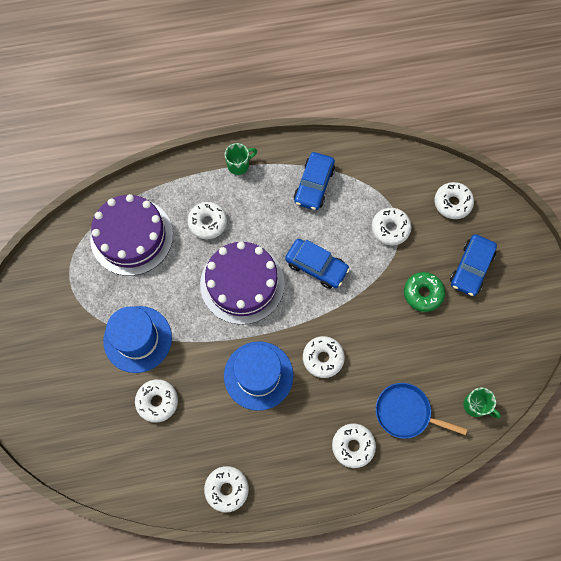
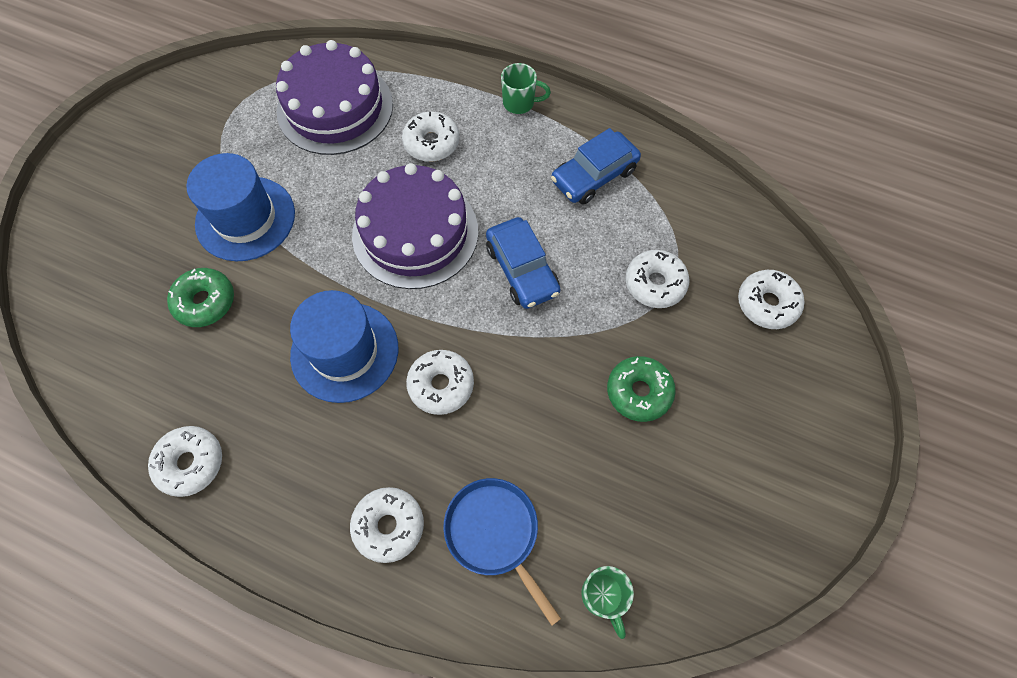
camera: 35 degrees right, 5 degrees down
white donut [135,379,178,423] -> green donut [167,268,234,327]
blue car [450,234,497,296] -> none

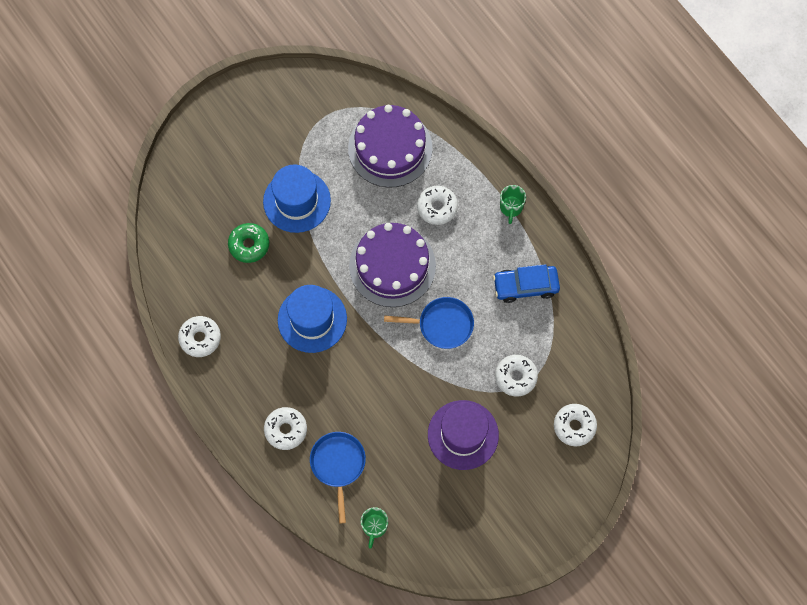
camera: 30 degrees right, 5 degrees up
white donut [406,350,474,415] -> none
blue car [486,217,561,309] -> blue pan [384,297,474,349]
green mug [501,63,551,114] -> green mug turned 60 degrees clockwise [500,185,526,224]
green donut [607,356,676,422] -> purple hat [428,400,499,470]

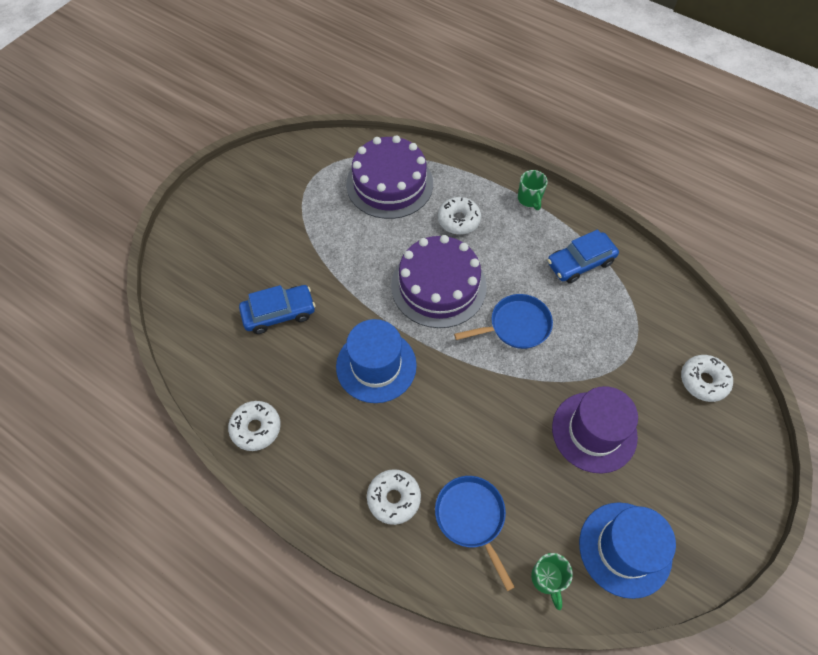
camera: 20 degrees left, 10 degrees down
green donut [228,223,269,263] -> blue car [239,285,316,334]
blue hat [263,164,331,233] -> blue hat moved to [579,502,676,599]
white donut [495,355,538,396] -> none

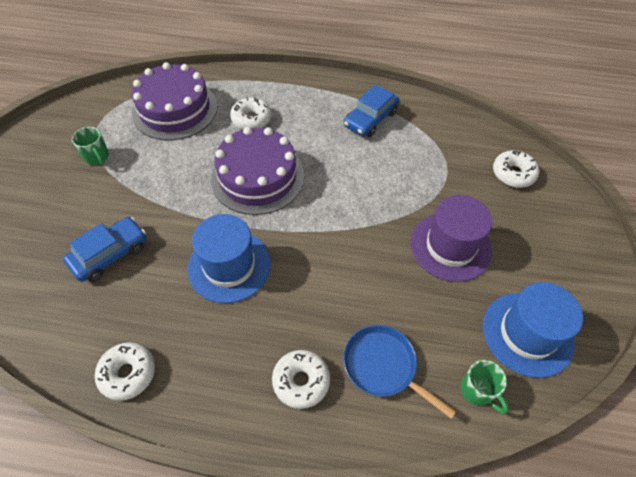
camera: 25 degrees left, 5 degrees down
blue pan [454,294,553,349] -> none
green mug [518,170,548,210] -> green mug moved to [72,127,109,165]

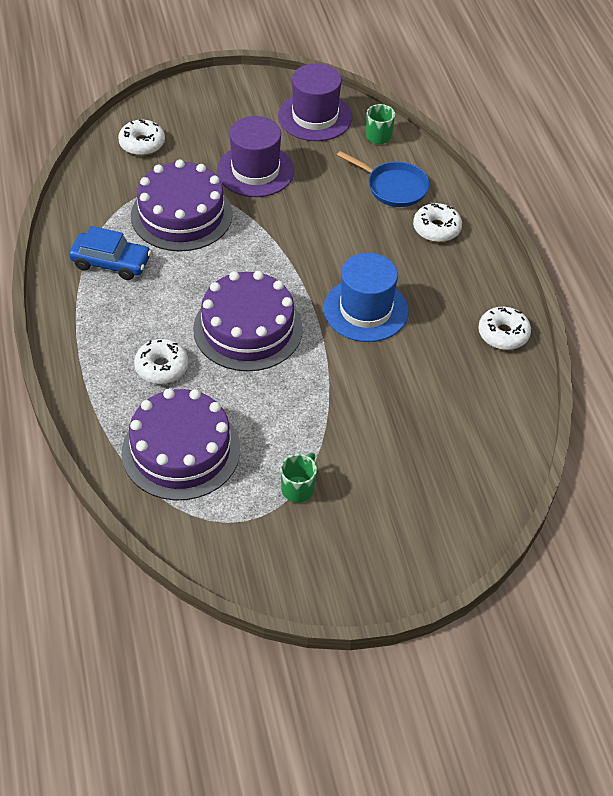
camera: 115 degrees left, 5 degrees down
blue car [63,217,146,282] -> none
blue pan [343,325,456,419] -> blue pan turned 75 degrees counterclockwise [337,151,430,207]
blue hat [483,282,583,378] -> purple hat [278,63,352,141]
none -> purple cake [131,159,233,252]

